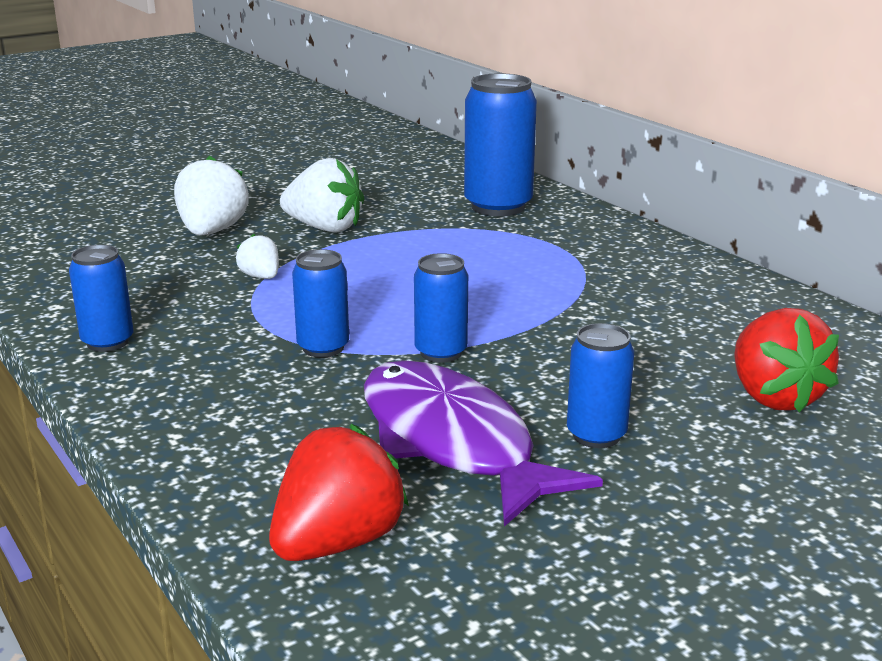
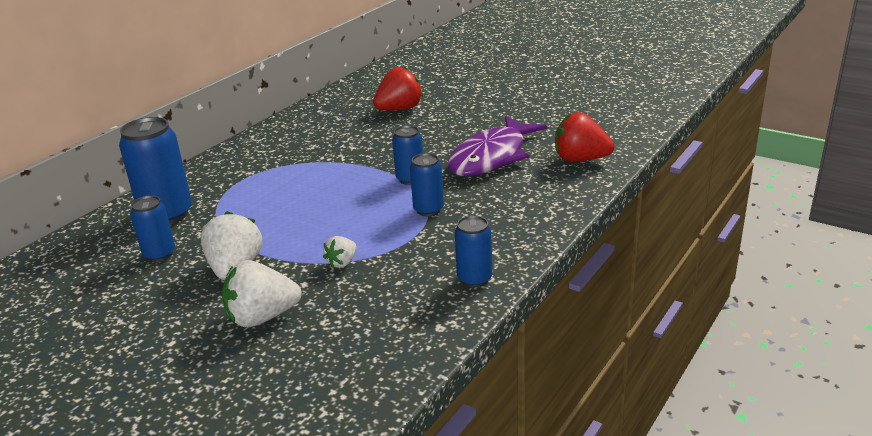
camera: 110 degrees left, 5 degrees up
blue can [567,323,634,448] -> blue can moved to [130,195,175,262]

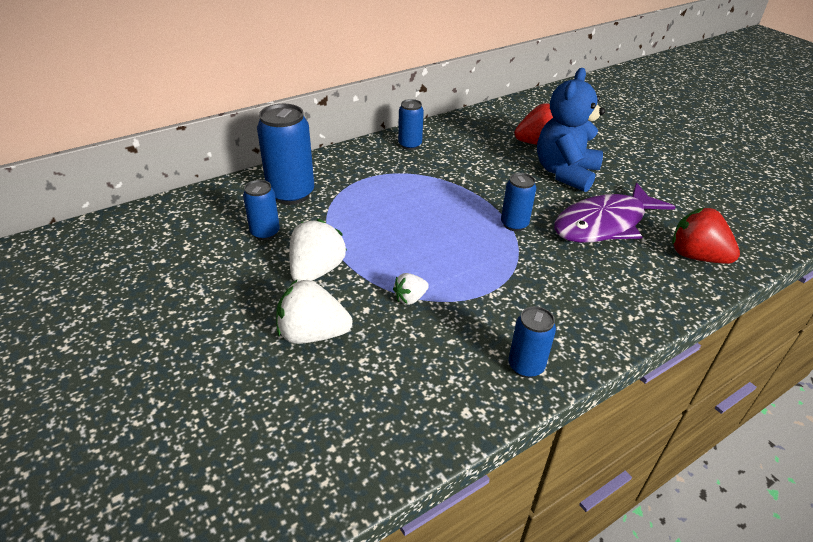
camera: 20 degrees right, 10 degrees up
blue can [410,153,444,216] -> blue can moved to [398,99,424,150]
none -> blue teddy bear [537,68,605,192]

